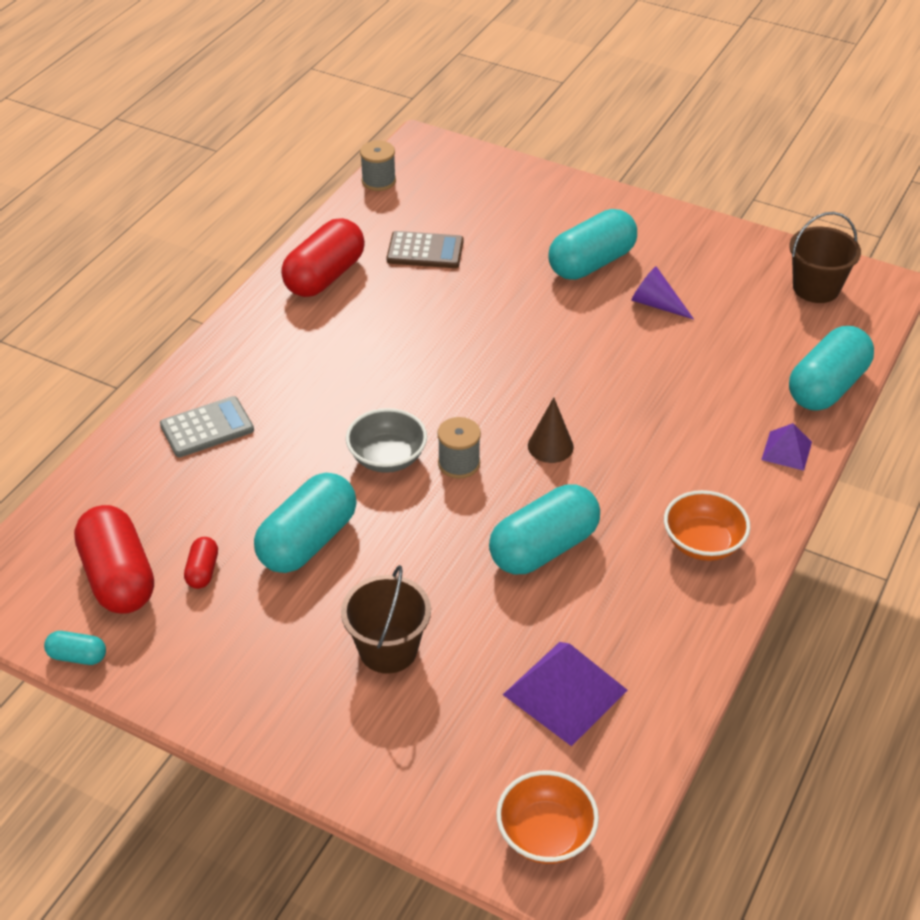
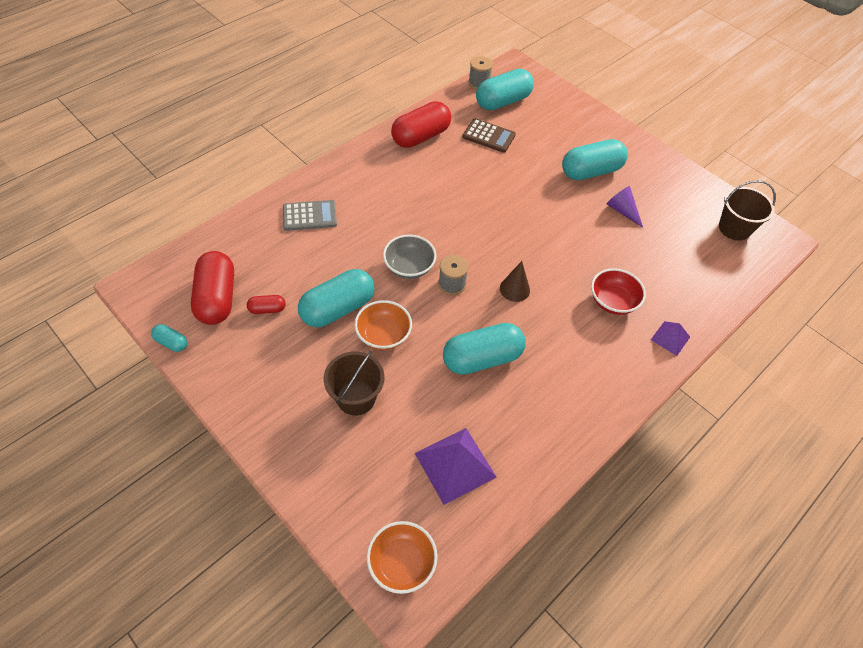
camera: 15 degrees right, 10 degrees up
red capsule [184,537,218,589] -> red capsule turned 60 degrees clockwise [247,295,286,314]
orange bowl [664,490,750,561] -> orange bowl moved to [354,300,412,350]
turquoise capsule [789,326,874,411] -> turquoise capsule moved to [476,69,534,111]
none -> red bowl [591,268,646,315]

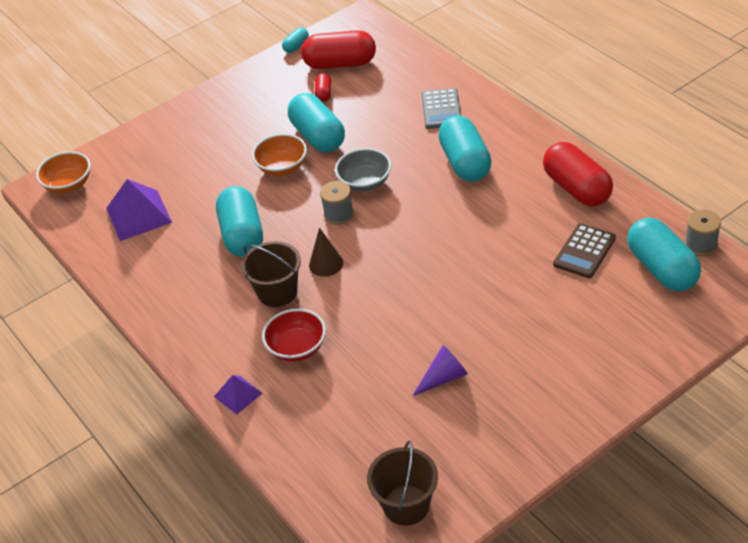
camera: 105 degrees right, 10 degrees down
brown bucket [323,351,384,416] -> brown bucket moved to [241,241,301,307]
turquoise capsule [562,139,628,180] -> turquoise capsule moved to [438,115,492,182]

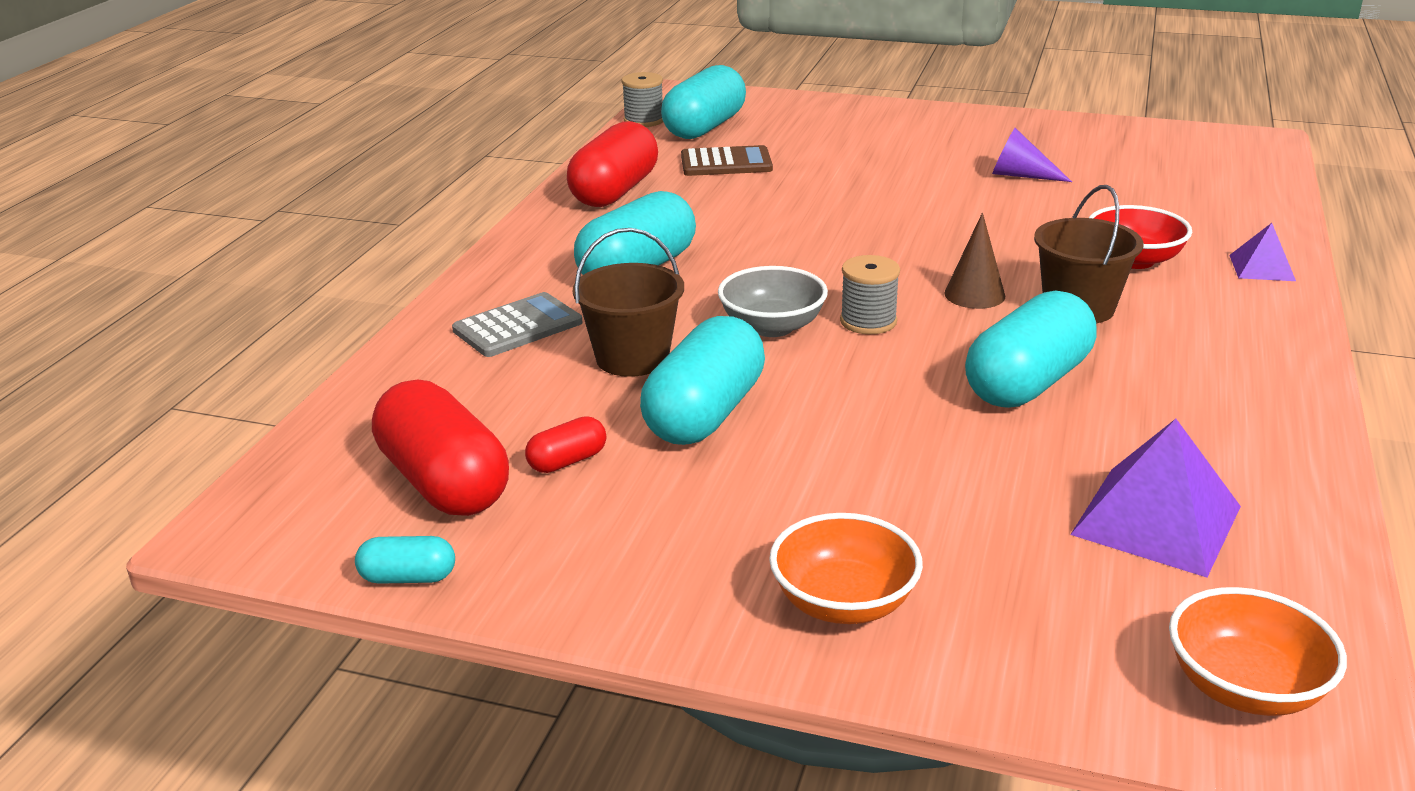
camera: 130 degrees left, 15 degrees down
orange bowl [252,134,307,176] -> orange bowl moved to [769,513,923,624]
brown bucket [367,440,438,526] -> brown bucket moved to [573,228,684,377]

